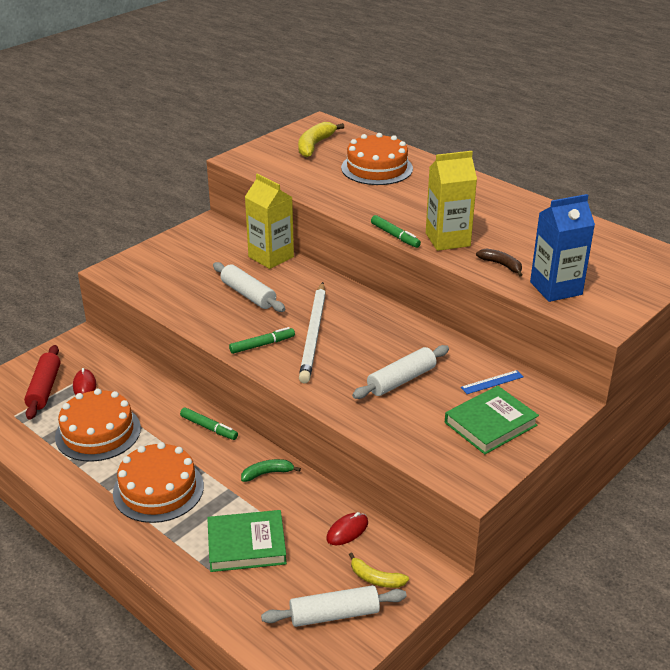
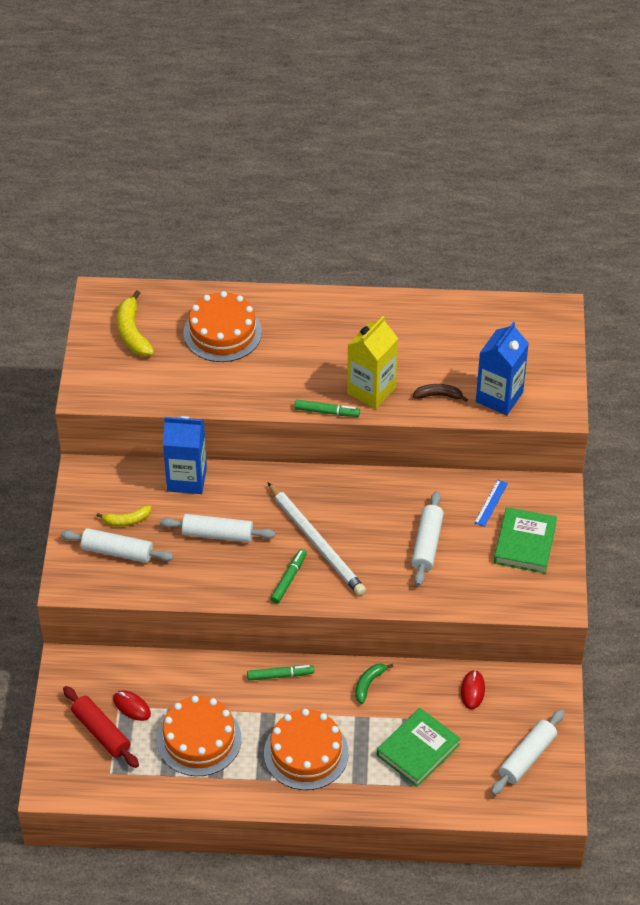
camera: 40 degrees left, 15 degrees up
yellow carton [245,173,294,269] -> blue carton [163,416,207,494]
yellow banana [349,552,409,588] -> yellow banana moved to [96,505,151,526]
none -> white rolling pin [60,528,174,563]

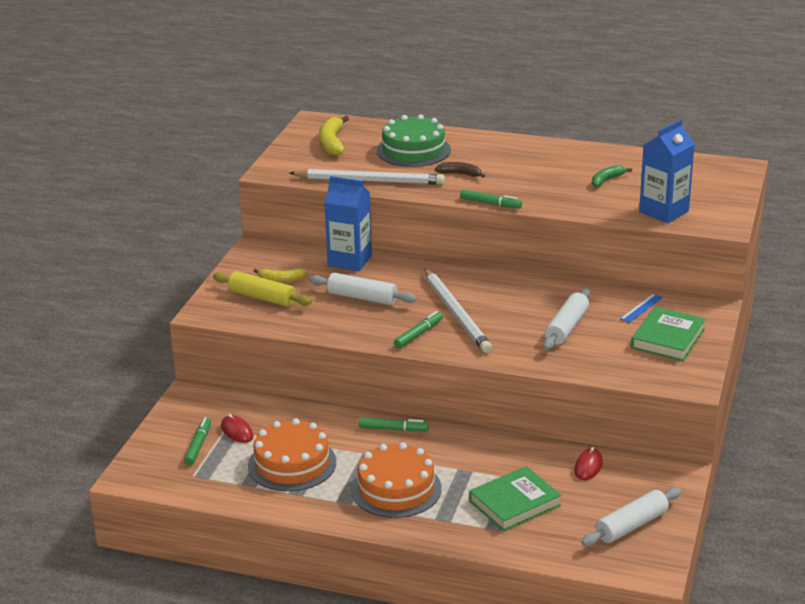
camera: 15 degrees right, 20 degrees down
white rolling pin [60,528,174,563] -> yellow rolling pin [213,271,312,307]
red rolling pin [63,686,139,768] -> green marker [184,417,211,465]
orange cake [183,291,262,362] -> green cake [377,114,451,167]
yellow carton [347,316,398,409] -> none
green banana [355,664,393,704] -> green banana moved to [592,165,632,187]
brown banana [413,384,468,402] -> brown banana moved to [435,162,485,178]
none -> white pencil [290,169,445,185]

